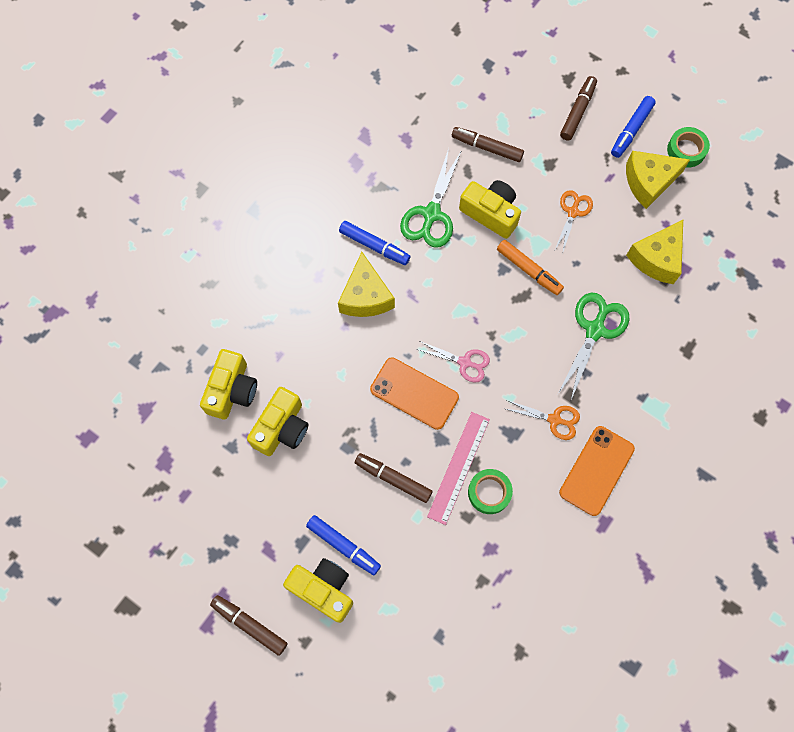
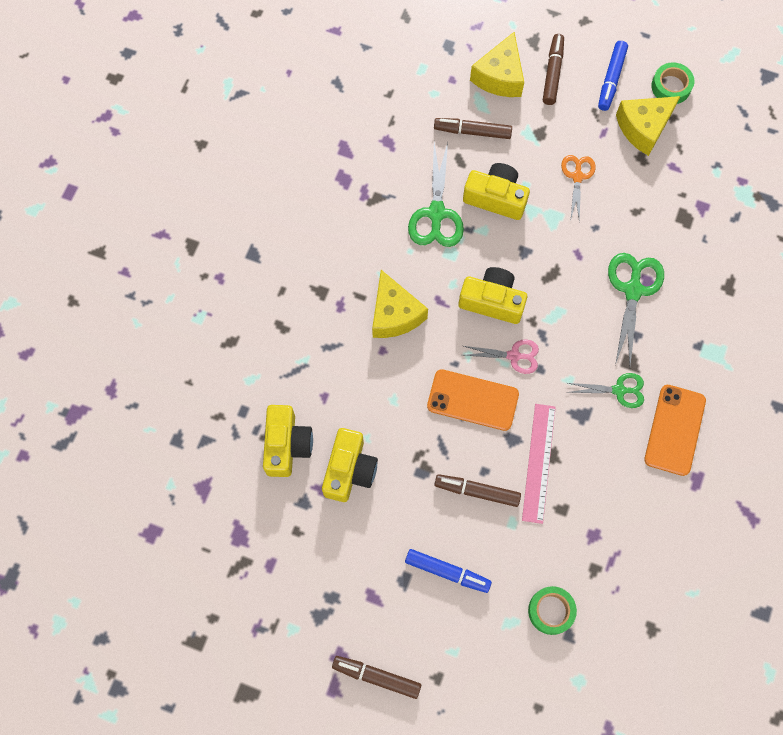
camera: 15 degrees left, 0 degrees up
yellow camera [283,558,353,623] -> yellow camera moved to [458,267,527,324]
blue marker [339,221,410,265] -> none
green tape [468,469,513,514] -> green tape moved to [528,586,577,635]
orange marker [497,240,564,295] -> none
orange scissors [506,400,580,440] -> green scissors [567,373,644,408]
yellow cheese [626,220,683,284] -> yellow cheese moved to [470,32,524,97]

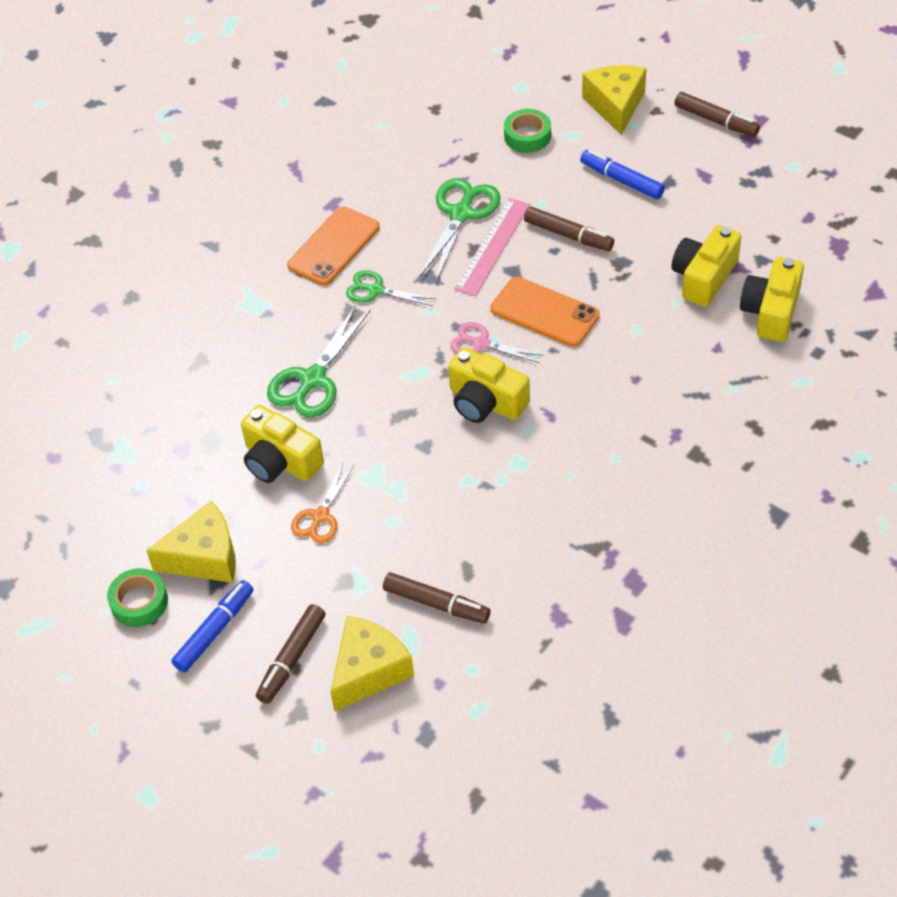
camera: 160 degrees left, 20 degrees down
yellow cheese [372,270,428,338] -> yellow cheese moved to [582,65,646,135]
green scissors [408,142,464,247] -> green scissors moved to [420,178,500,282]
yellow camera [463,163,530,220] -> yellow camera moved to [241,405,324,483]

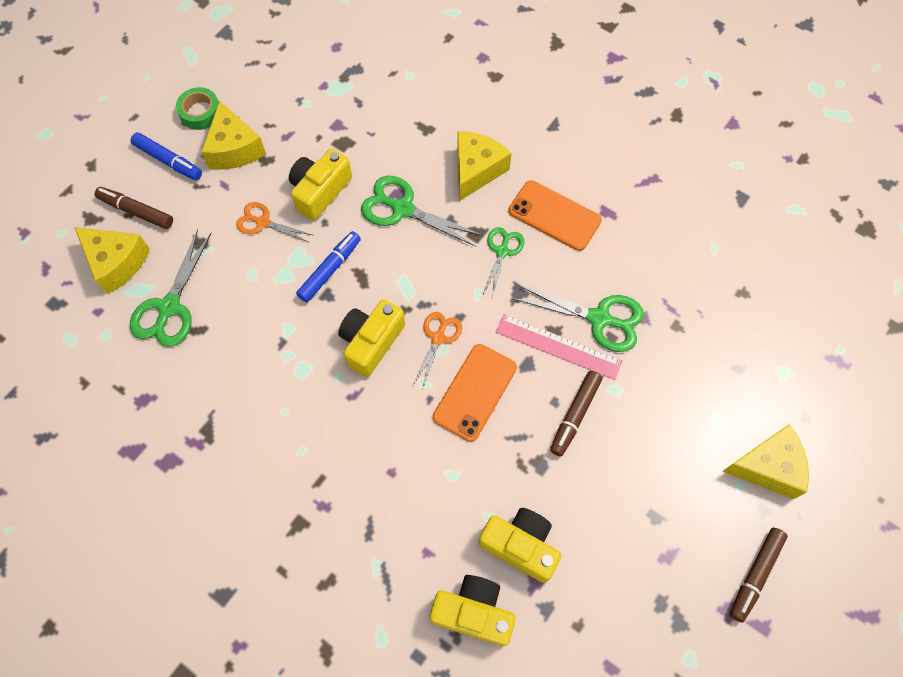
camera: 85 degrees right, 15 degrees up
brown marker [383,572,490,624] -> green scissors [130,229,211,347]
pink scissors [450,322,543,363] -> orange scissors [413,312,462,389]
green tape [504,109,551,153] -> none
blue marker [580,150,665,199] -> blue marker moved to [296,231,361,303]
none -> yellow cheese [457,131,512,201]

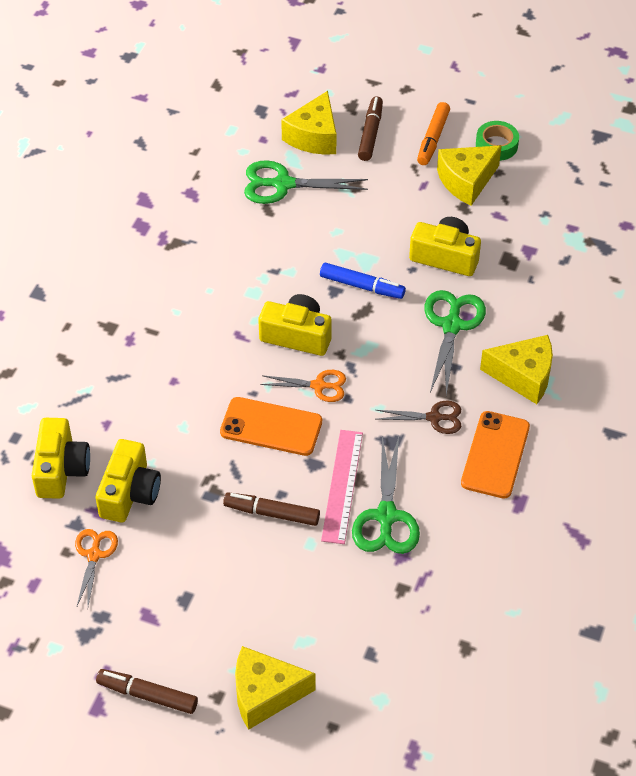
camera: 75 degrees right, 15 degrees down
blue marker [131,132,202,180] -> orange marker [417,102,450,165]
orange scissors [236,202,312,243] -> orange scissors moved to [75,529,118,608]
green scissors [482,227,524,297] -> brown scissors [376,401,461,434]
yellow cheese [722,424,809,499] -> yellow cheese turned 105 degrees clockwise [235,646,316,730]

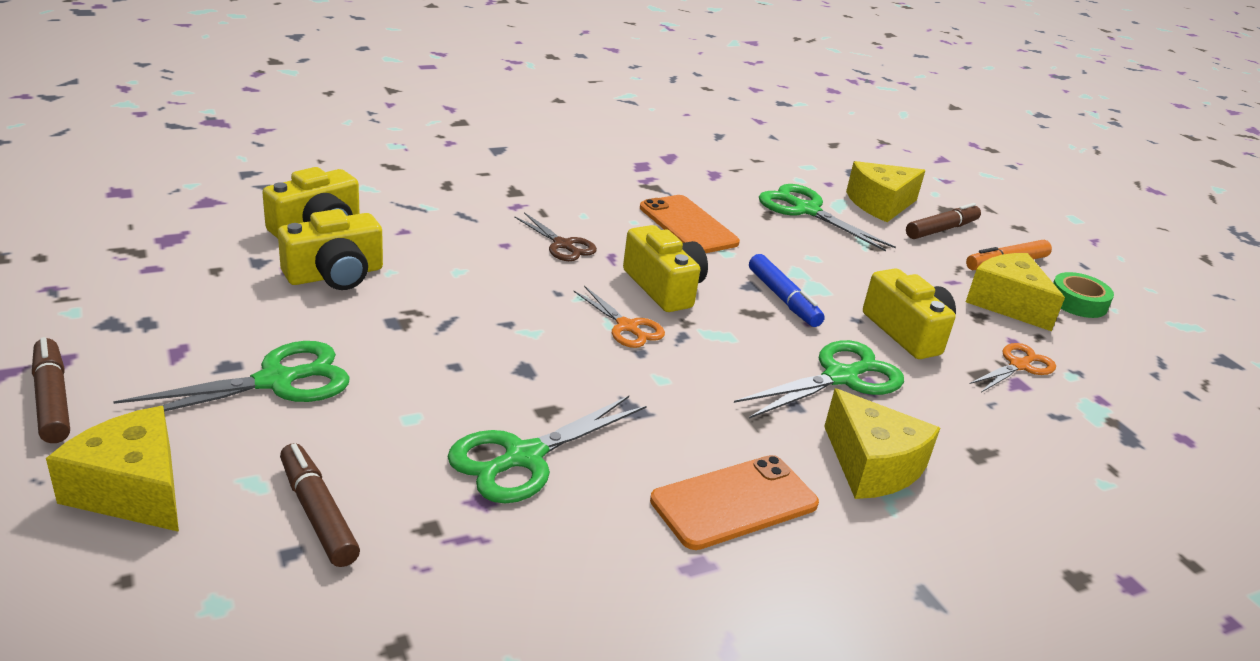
camera: 40 degrees right, 20 degrees down
orange scissors [75,529,118,608] -> orange scissors moved to [970,343,1056,393]
orange phone [220,397,322,456] -> orange phone moved to [640,195,740,253]
brown marker [223,492,320,526] -> brown marker moved to [280,443,360,567]
pink ruler [321,430,363,544] -> none
brown scissors [376,401,461,434] -> brown scissors moved to [514,212,597,261]
yellow cheese [437,145,502,206] -> yellow cheese turned 45 degrees clockwise [966,253,1065,331]
none -> green scissors [113,341,350,412]

